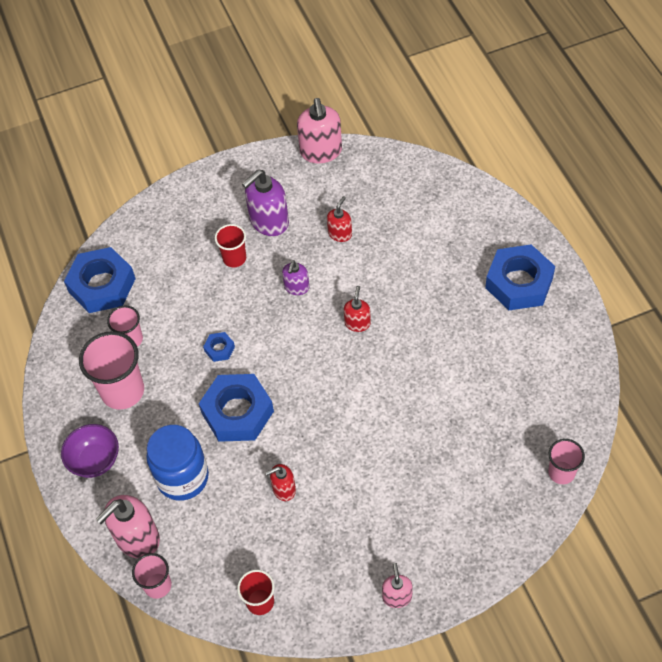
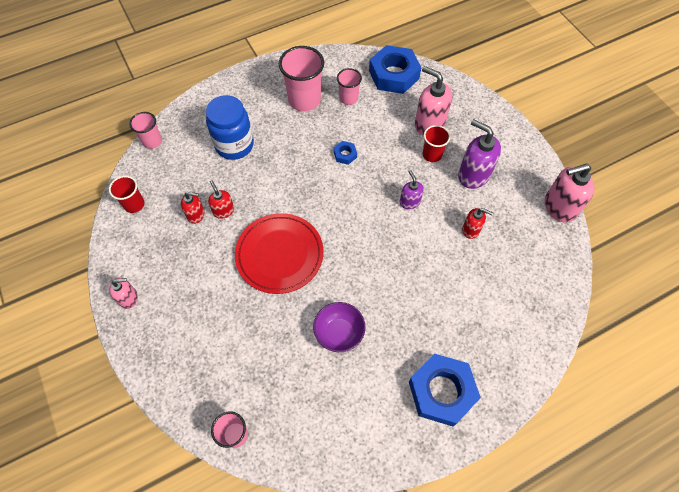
camera: 80 degrees right, 5 degrees up
purple bowl [61,424,119,478] -> purple bowl moved to [313,302,366,352]
pink soap dispenser [96,495,160,558] -> pink soap dispenser moved to [415,66,452,136]
blue nut [199,374,274,442] -> none
purple soap dispenser [282,260,310,295] -> purple soap dispenser turned 60 degrees clockwise [400,170,424,209]
red soap dispenser [344,286,371,332] -> red soap dispenser moved to [181,192,205,224]
none -> red plate [235,213,324,294]

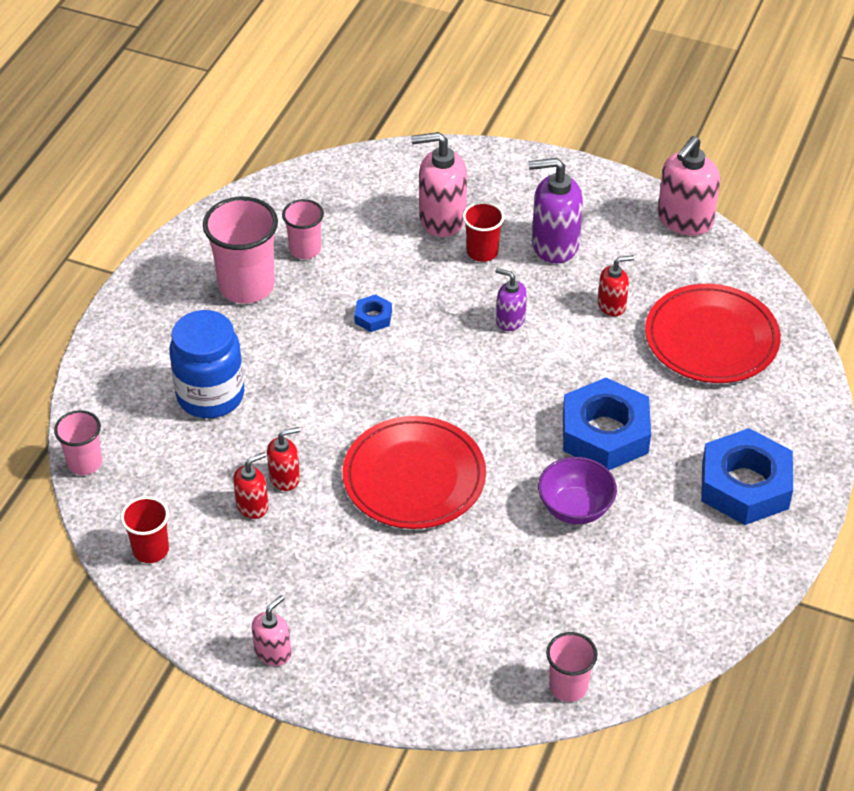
camera: 40 degrees left, 15 degrees down
red soap dispenser [208,180,234,219] -> red soap dispenser turned 135 degrees clockwise [267,427,300,491]
blue nut [369,45,422,94] -> blue nut moved to [563,378,651,470]
none -> red plate [645,284,781,383]

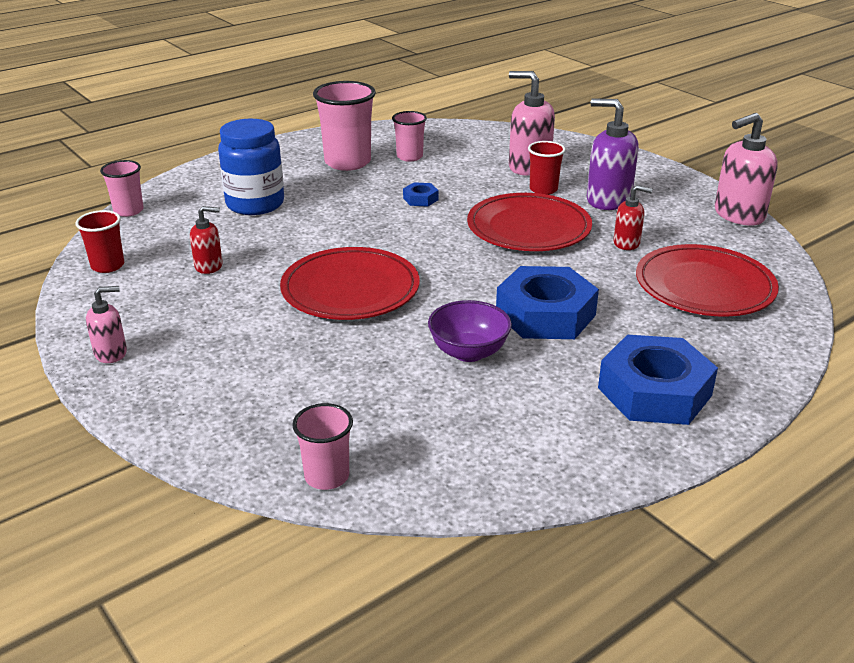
camera: 30 degrees right, 15 degrees down
red soap dispenser [267,427,300,491] -> none
purple soap dispenser [495,268,527,331] -> red plate [467,193,592,251]

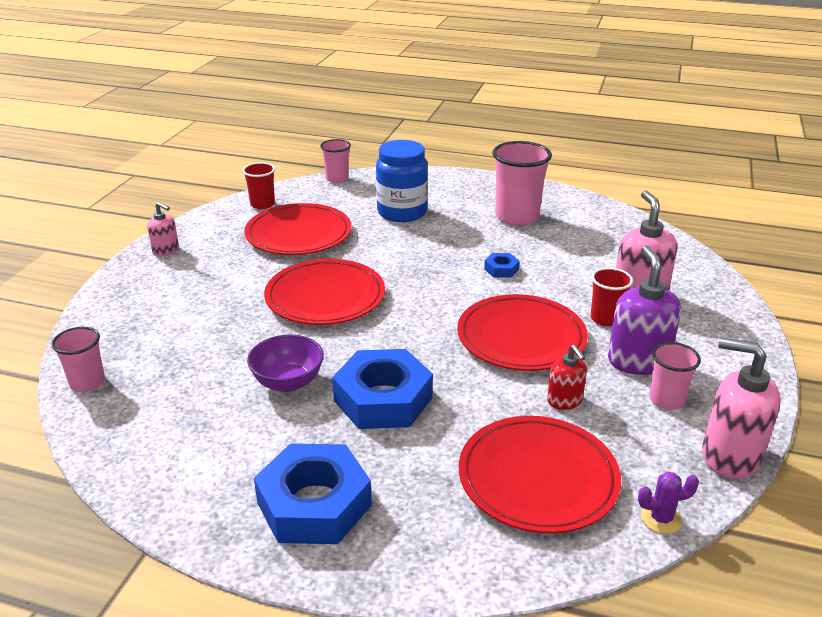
camera: 55 degrees right, 0 degrees up
red soap dispenser [190,206,223,274] -> red plate [244,203,352,255]
pink cup [392,111,427,162] -> pink cup moved to [649,342,701,409]
none -> purple cactus [638,471,699,534]

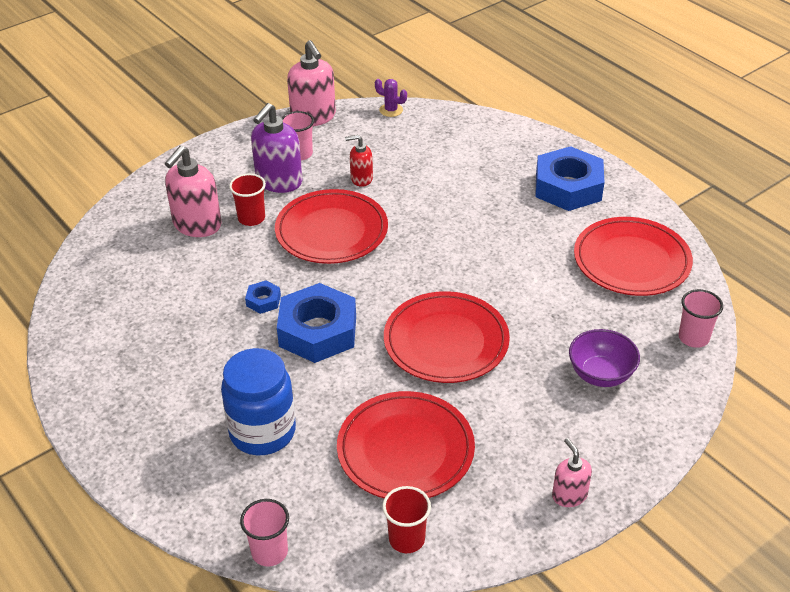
camera: 145 degrees left, 10 degrees up
purple bowl [247,334,324,392] -> purple bowl moved to [569,329,640,387]
blue nut [332,349,433,429] -> blue nut moved to [277,283,356,363]
red plate [459,416,621,534] -> red plate moved to [574,217,693,296]
pink cup [492,141,552,226] -> none
red soap dispenser [547,345,587,410] -> red soap dispenser turned 105 degrees counterclockwise [345,135,373,187]

